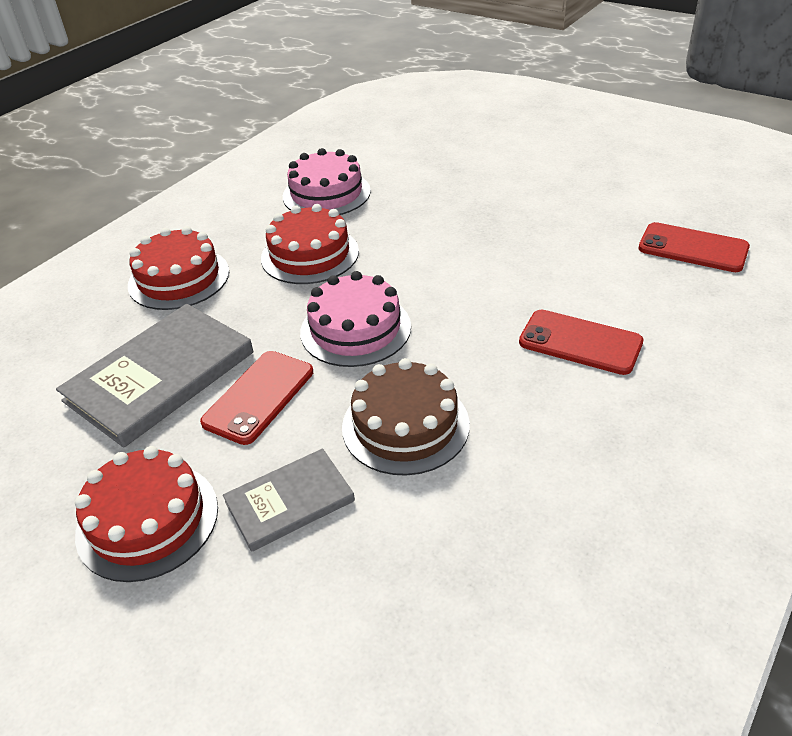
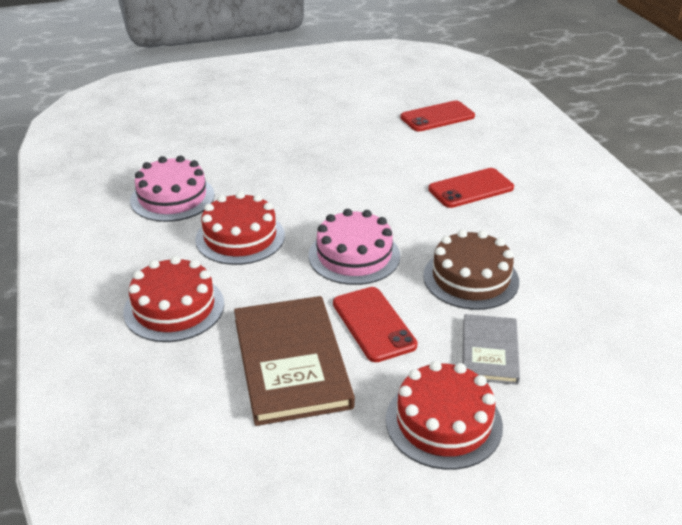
camera: 55 degrees left, 5 degrees down
grey book [56,304,253,448] -> brown book [234,296,355,426]

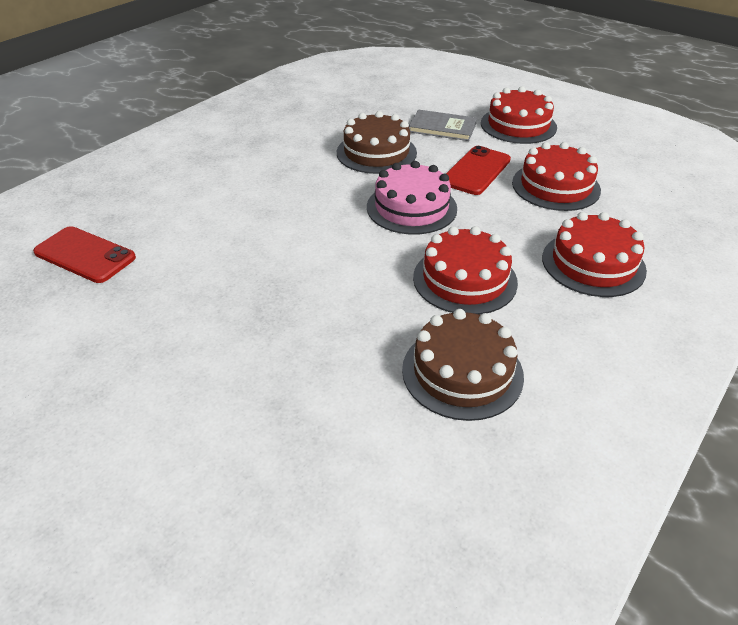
camera: 125 degrees left, 5 degrees up
pink cake [130,156,215,222] -> brown cake [402,309,524,421]
brown book [234,296,355,426] -> red cake [512,142,601,211]
red phone [428,168,514,208] -> none
grey book [462,314,520,385] -> grey book turned 45 degrees clockwise [409,110,477,141]

